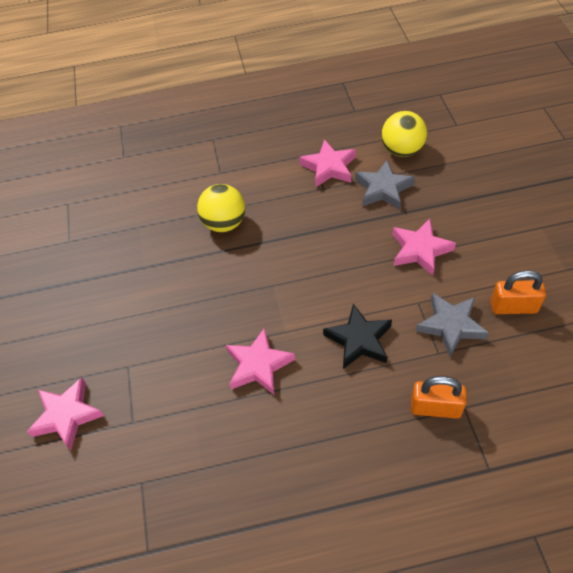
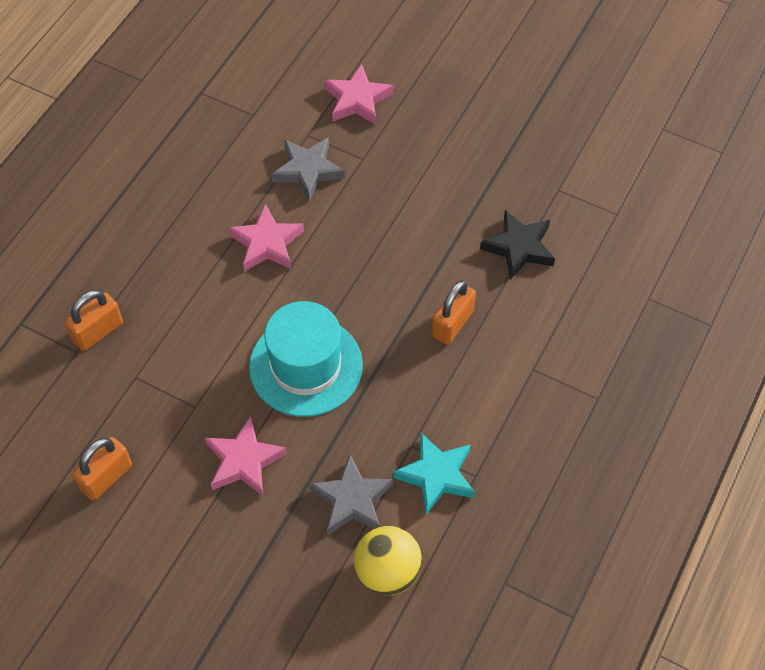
camera: 125 degrees right, 5 degrees up
yellow ball [197,184,245,232] -> orange padlock [431,280,476,345]
pink star [299,139,356,188] -> turquoise star [393,433,475,515]
black star [323,303,392,369] -> black star moved to [480,210,555,280]
grey star [416,292,489,357] -> grey star moved to [271,137,345,202]
none -> turquoise hat [249,301,363,417]

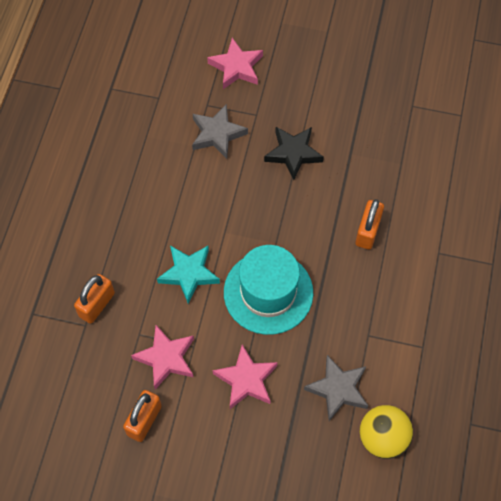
camera: 15 degrees left, 5 degrees up
pink star [228,204,304,272] -> pink star moved to [131,325,194,389]
turquoise star [393,433,475,515] -> turquoise star moved to [157,245,220,304]
black star [480,210,555,280] -> black star moved to [264,127,324,180]

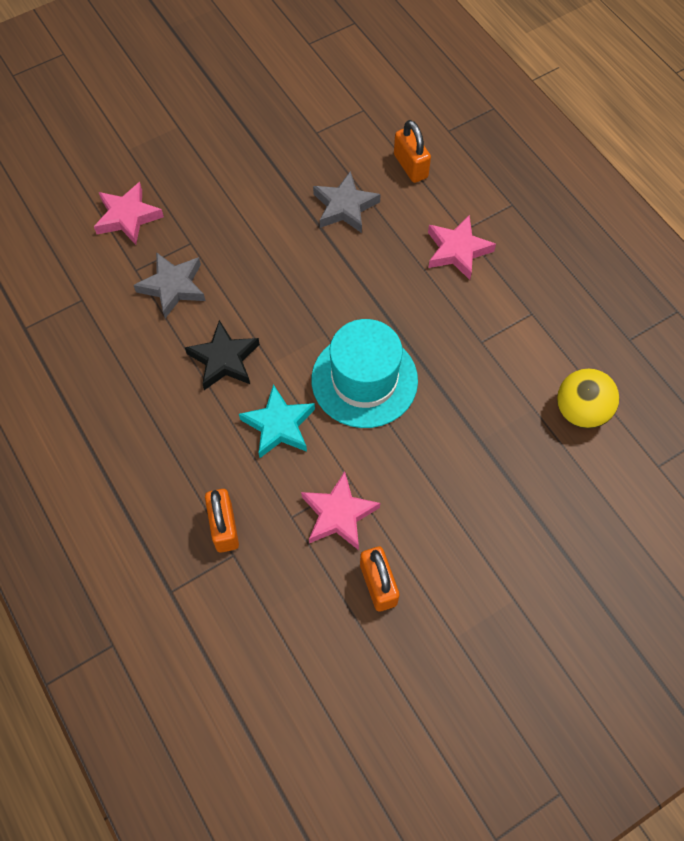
camera: 45 degrees left, 0 degrees up
pink star [213,345,278,409] -> pink star moved to [428,215,496,280]
black star [264,127,324,180] -> black star moved to [185,320,260,390]
grey star [304,355,368,421] -> grey star moved to [313,171,381,233]
orange padlock [355,199,384,250] -> orange padlock moved to [394,120,431,183]

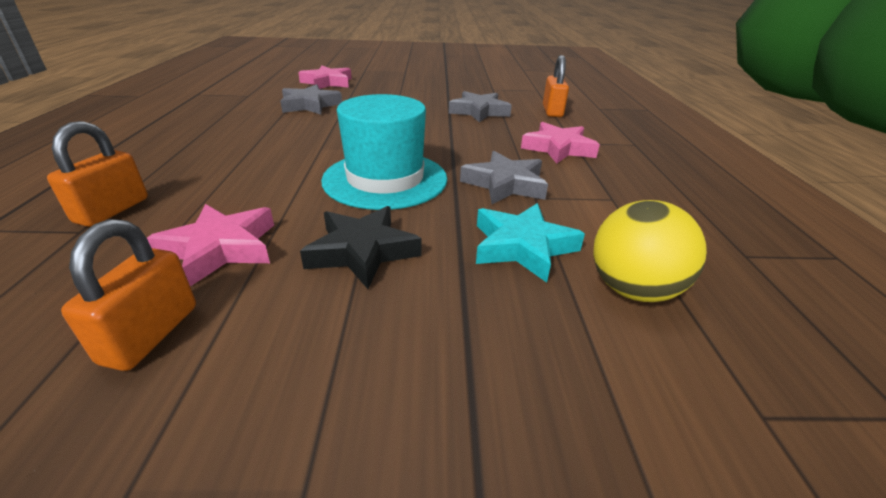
camera: 30 degrees right, 30 degrees down
black star [185,320,260,390] -> black star moved to [300,206,422,289]
turquoise star [239,384,315,458] -> turquoise star moved to [476,203,585,283]
none -> grey star [460,151,548,204]

